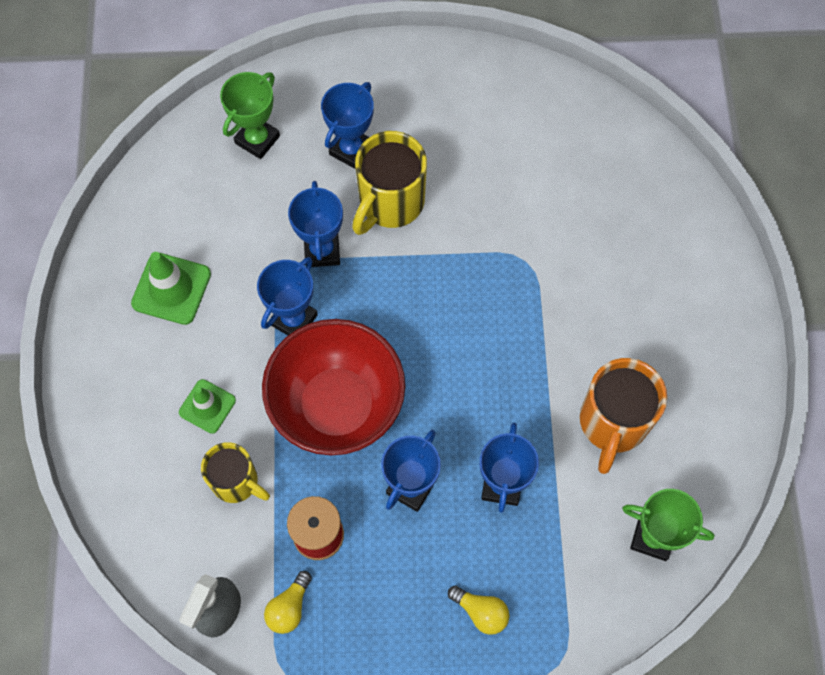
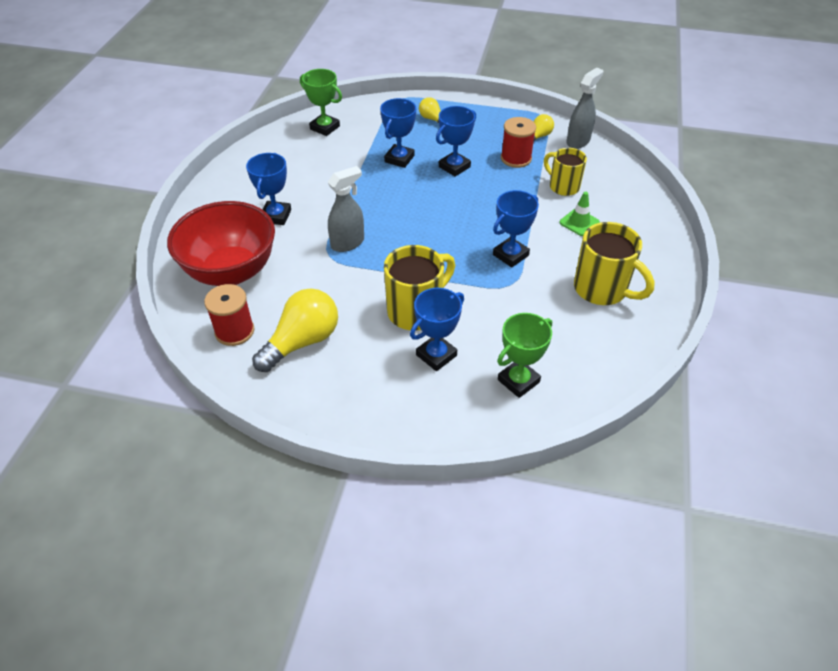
camera: 165 degrees left, 20 degrees down
green traffic cone [131,252,211,325] -> yellow mug [574,222,655,305]
red bowl [262,319,405,455] -> red bowl moved to [167,201,275,286]
blue trophy [288,181,343,267] -> blue trophy moved to [246,153,291,225]
orange mug [580,358,667,474] -> none
none -> red spool [204,284,254,346]
none -> yellow light bulb [252,288,338,372]
none -> grey spray bottle [328,166,364,252]

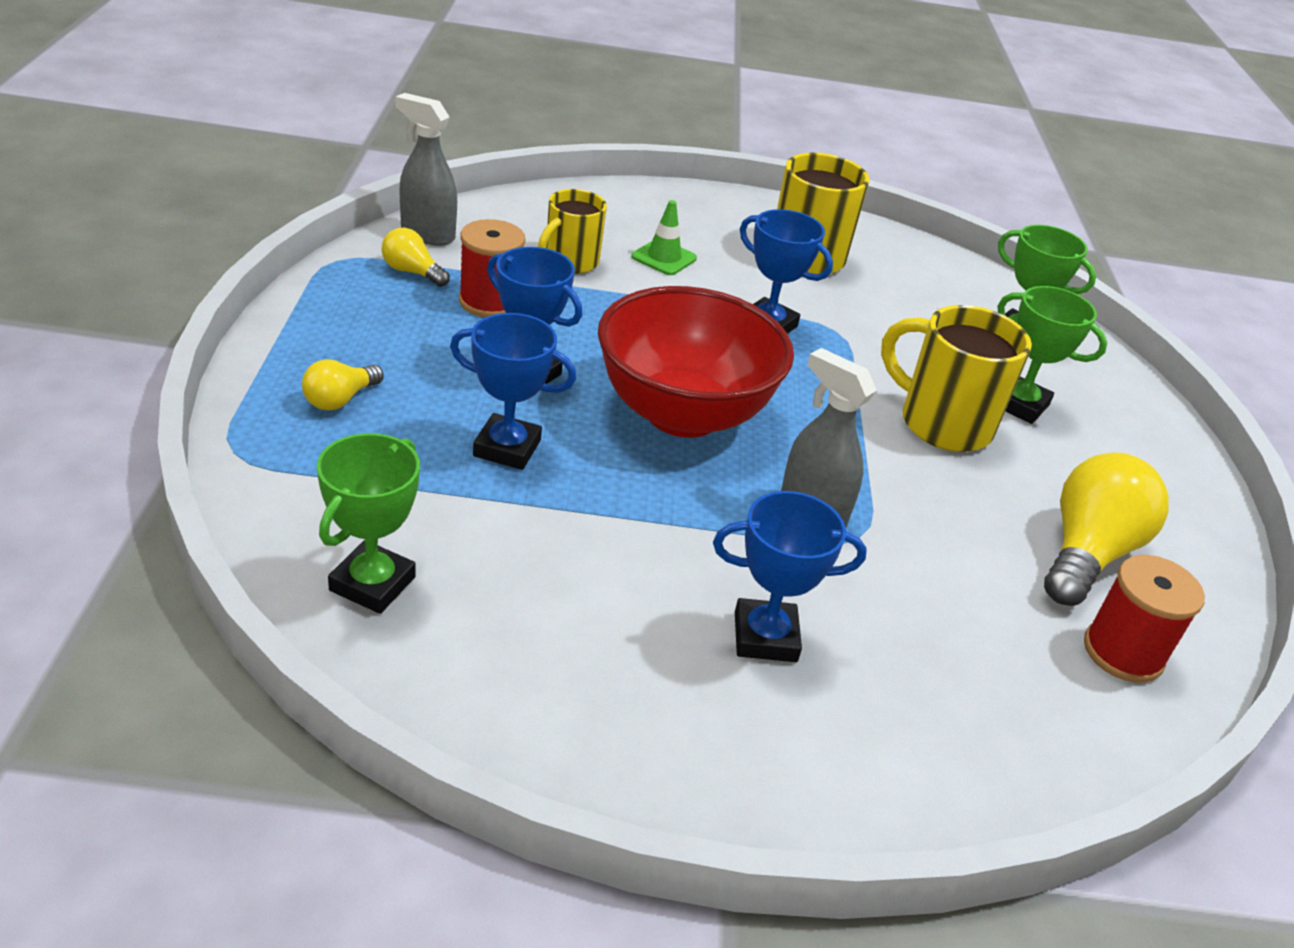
camera: 105 degrees left, 10 degrees down
red bowl [167,201,275,286] -> red bowl moved to [598,286,794,438]
yellow light bulb [252,288,338,372] -> yellow light bulb turned 90 degrees clockwise [1044,453,1169,606]
blue trophy [410,288,464,371] -> green trophy [998,286,1107,424]

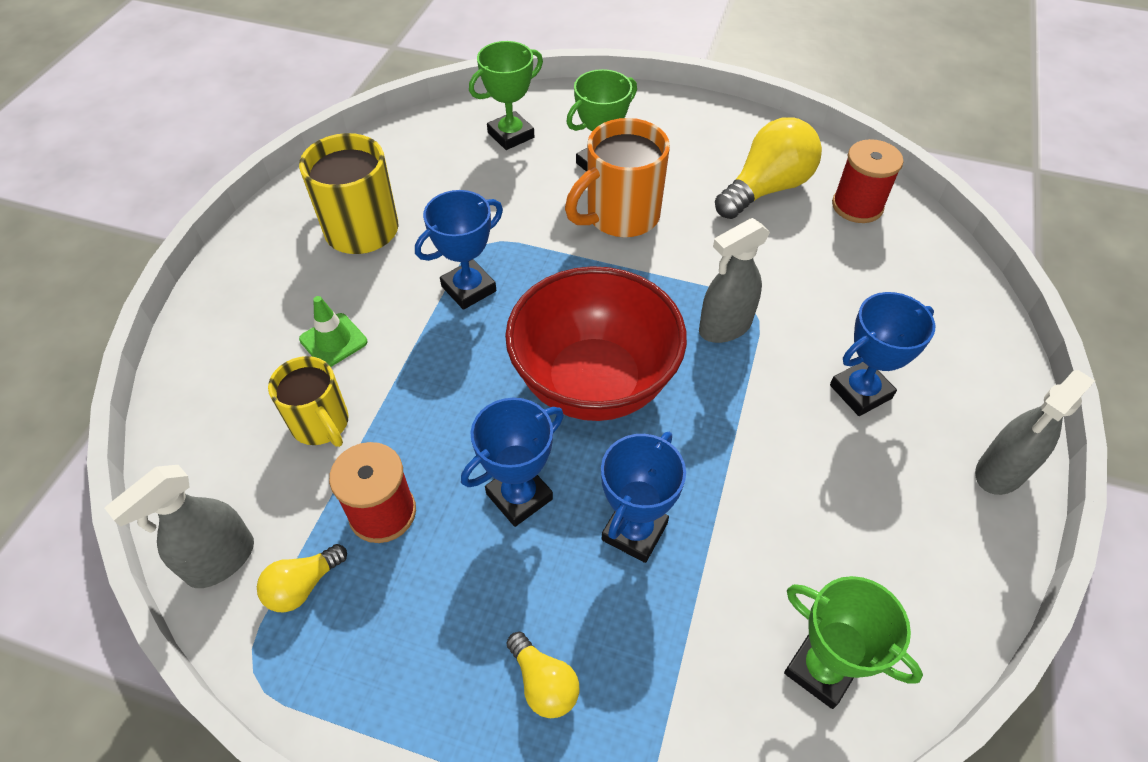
camera: 70 degrees left, 15 degrees up
blue trophy [713,491,867,662] -> blue trophy turned 45 degrees clockwise [830,292,935,416]
yellow mug [881,305,1032,452] -> orange mug [565,118,670,237]
yellow light bulb [1044,453,1169,606] -> yellow light bulb turned 90 degrees clockwise [715,117,822,219]
none -> grey spray bottle [975,370,1095,495]

